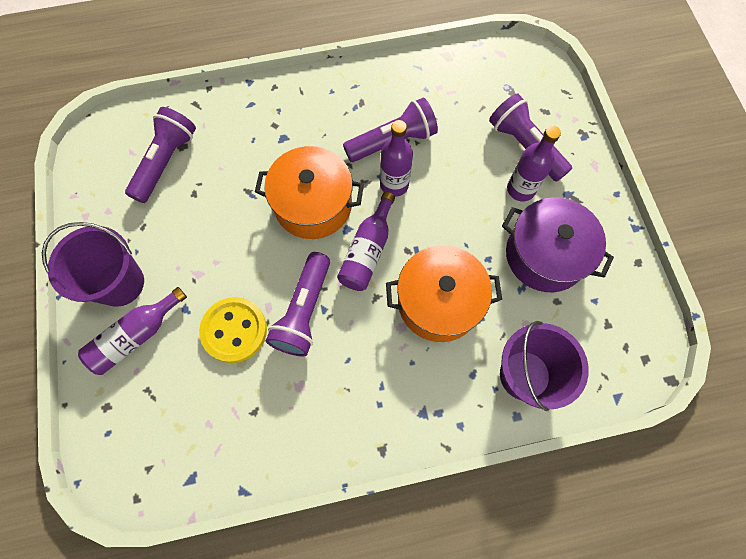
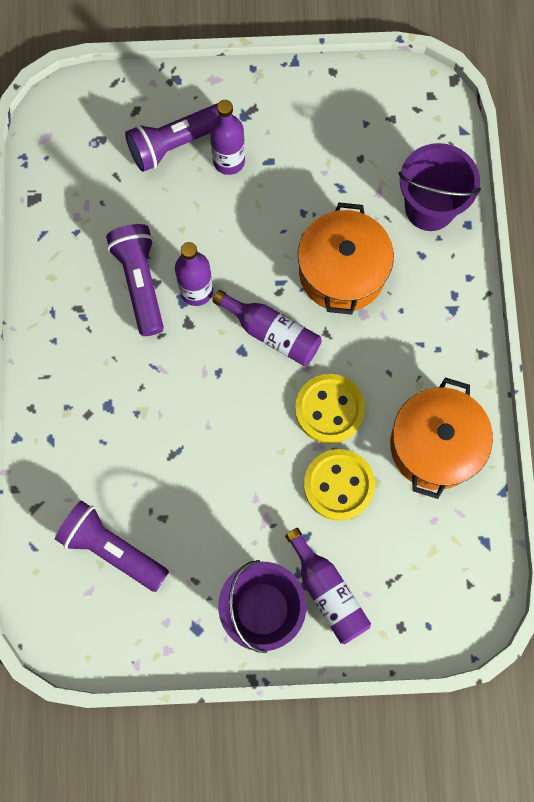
camera: 80 degrees left, 5 degrees up
orange pot [255,146,364,239] -> orange pot moved to [390,377,493,499]
purple flashlight [266,252,330,356] -> yellow button [295,374,365,444]
purple pot [502,197,614,292] -> none

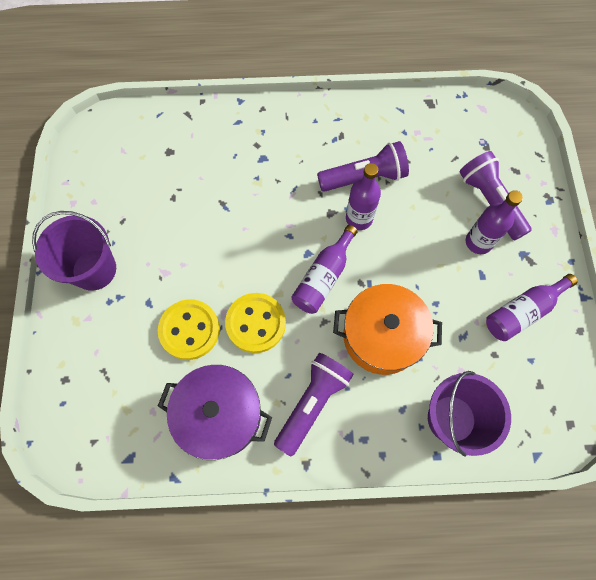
camera: 90 degrees right, 5 degrees down
purple flashlight [55,500,169,592] -> purple flashlight moved to [274,353,354,457]
purple bottle [285,528,371,644] -> purple bottle moved to [486,274,578,341]
orange pot [390,377,493,499] -> purple pot [158,365,272,460]

